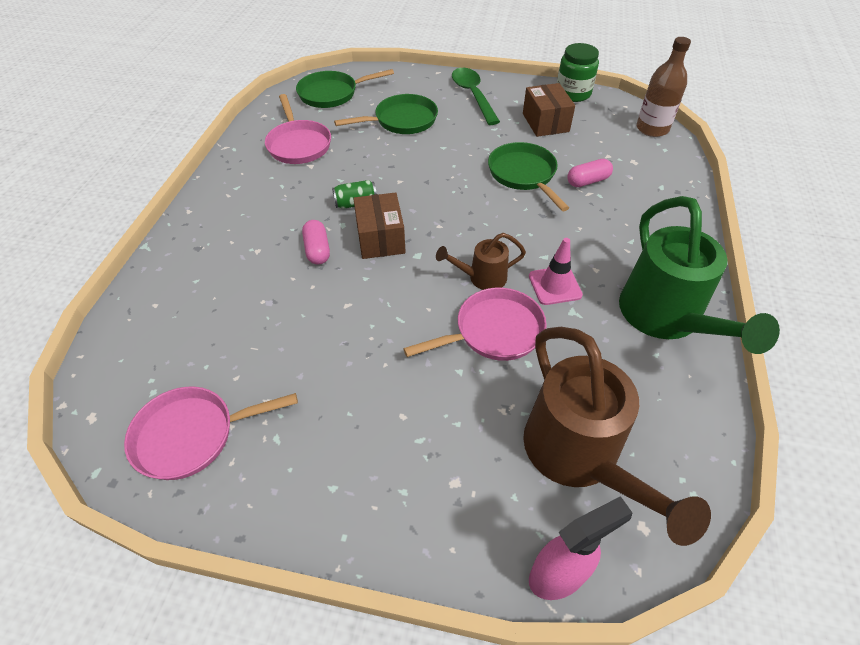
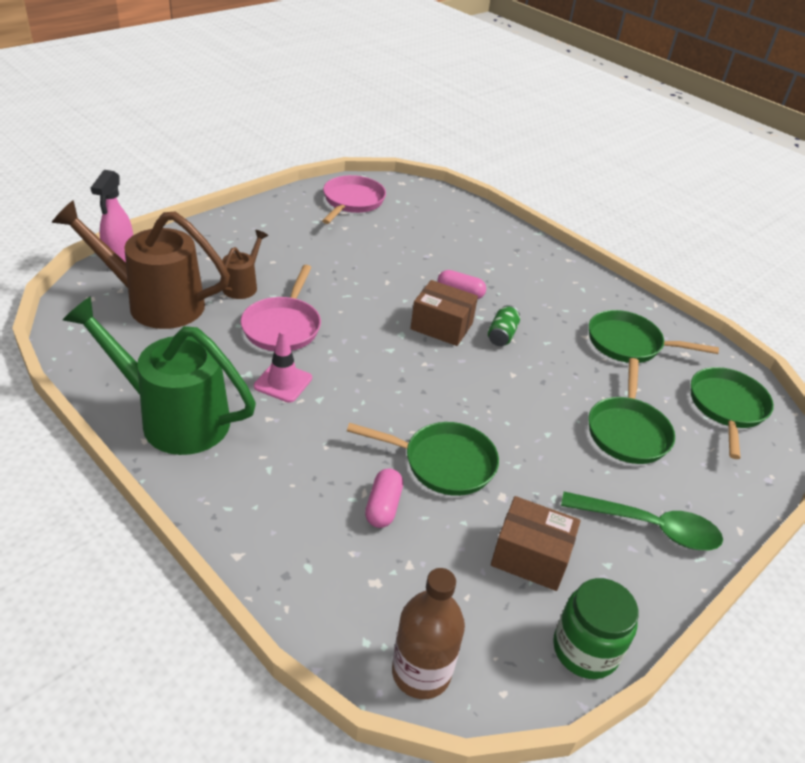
camera: 120 degrees right, 10 degrees down
pink pan [265,94,331,164] -> green pan [589,310,719,363]
brown watering can [436,233,526,290] -> brown watering can moved to [220,230,268,299]

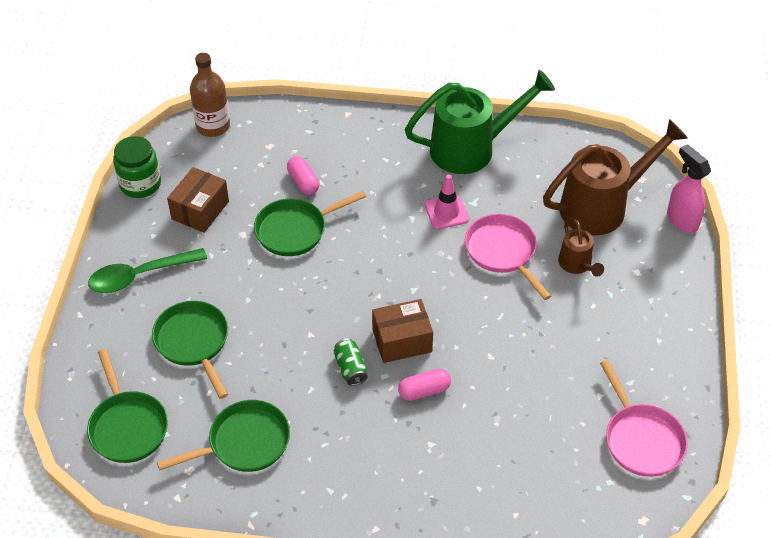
camera: 145 degrees right, 10 degrees up
brown box [491,496,581,591] -> brown box turned 45 degrees counterclockwise [167,167,229,233]

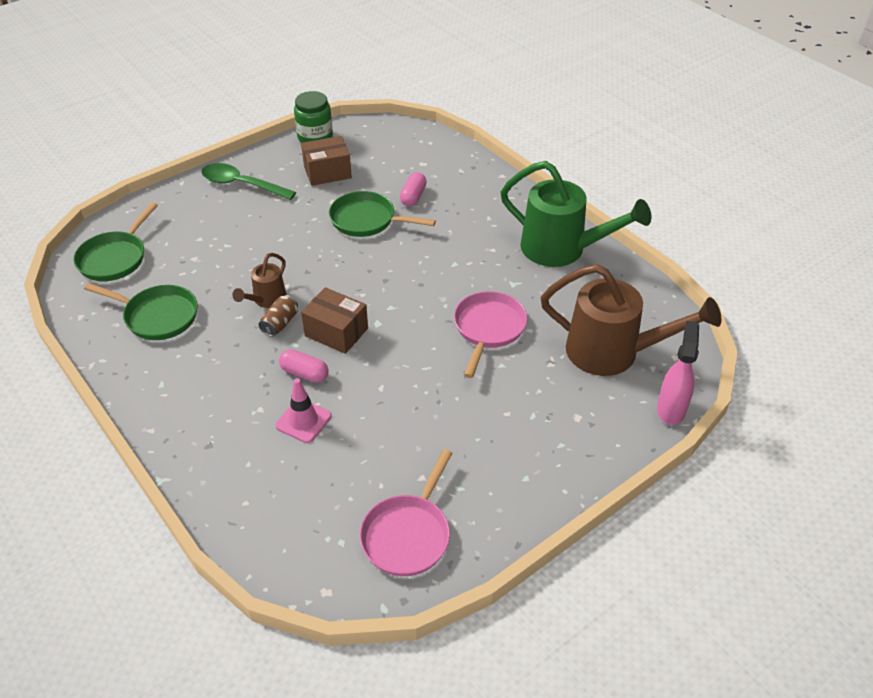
camera: 45 degrees right, 5 degrees down
green pan [152,301,228,399] -> none
brown bottle [190,53,230,137] -> none
green can [333,338,368,386] -> brown can [259,295,298,337]
pink traffic cone [424,174,469,230] -> pink traffic cone moved to [275,378,332,443]
brown watering can [558,219,604,277] -> brown watering can moved to [232,253,287,308]

